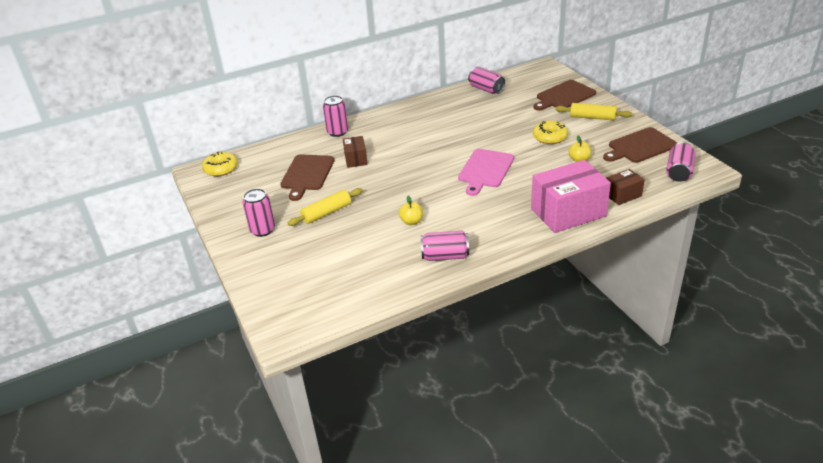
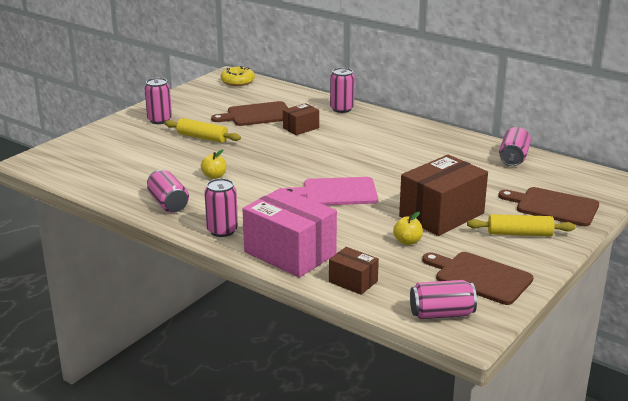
camera: 60 degrees right, 10 degrees down
yellow donut [533,121,568,144] -> brown box [399,155,488,236]
yellow rolling pin [555,103,632,120] -> yellow rolling pin turned 75 degrees counterclockwise [467,214,575,236]
none -> pink can [204,178,238,237]

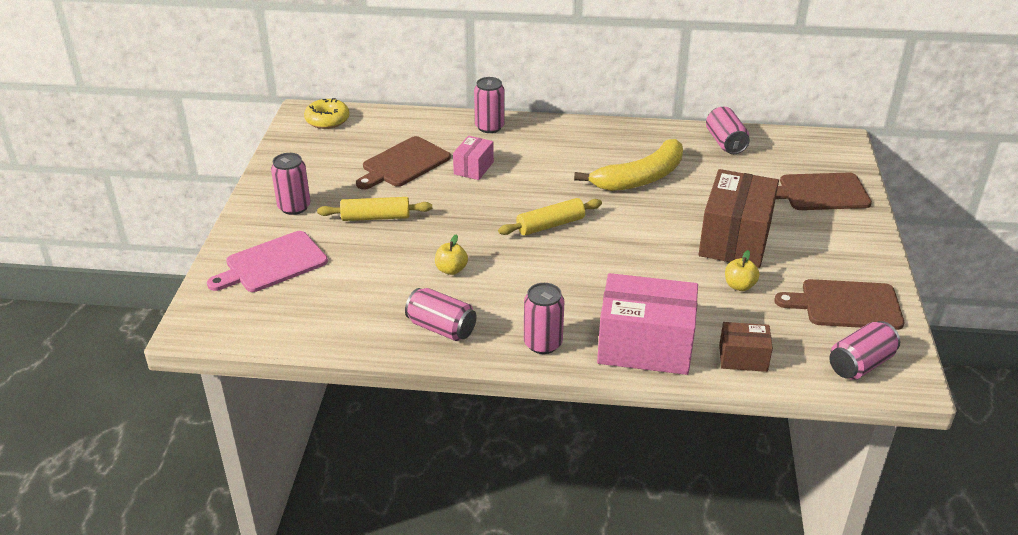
camera: 30 degrees left, 10 degrees up
brown box [283,103,319,135] -> pink box [453,136,494,180]
pink cutting board [284,177,378,205] -> pink cutting board moved to [207,231,328,292]
yellow rolling pin [467,214,575,236] -> yellow rolling pin moved to [498,198,602,236]
none -> yellow banana [574,139,683,191]

